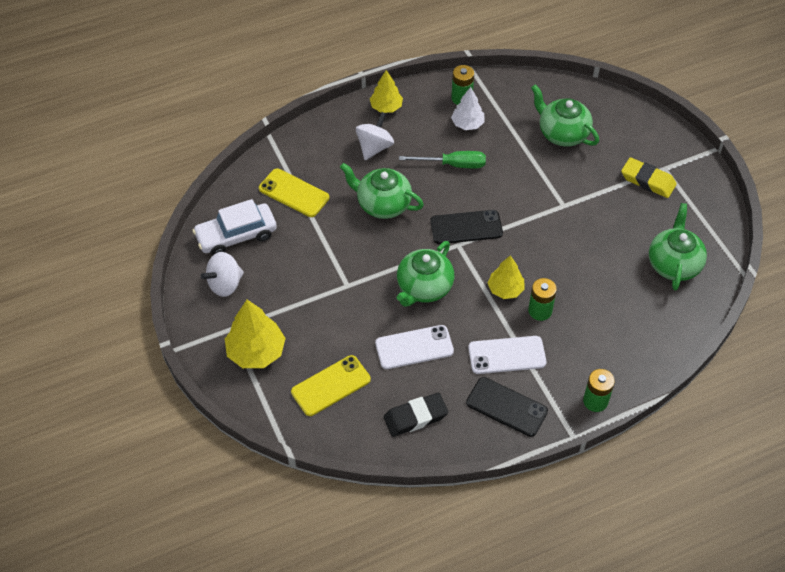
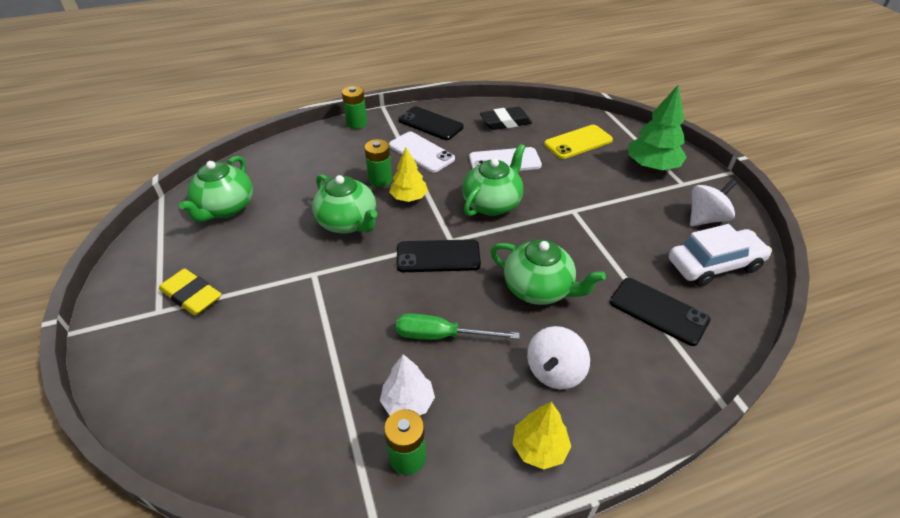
camera: 175 degrees left, 10 degrees down
yellow tree [225,300,286,368] -> green tree [628,84,687,170]
yellow phone [259,168,329,217] -> black phone [610,278,710,346]
white phone [468,336,546,374] -> white phone turned 45 degrees clockwise [389,132,455,173]
green teapot [531,84,599,147] -> green teapot moved to [312,174,377,234]

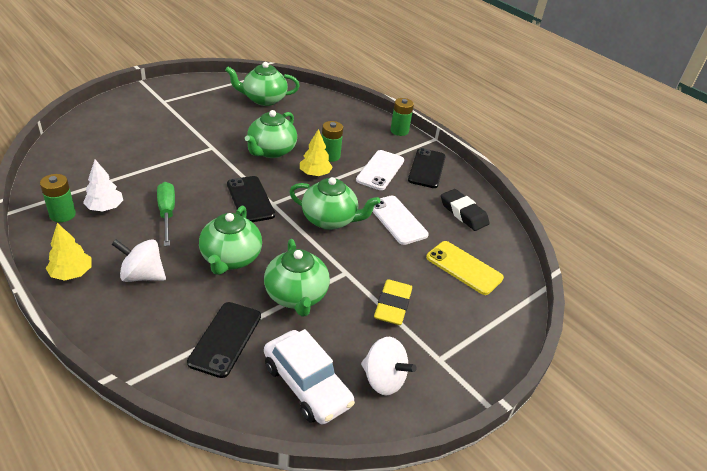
camera: 65 degrees right, 5 degrees down
yellow eraser [159,269,222,316] -> yellow eraser moved to [374,279,412,325]
green tree [628,84,687,170] -> none
none -> green teapot [264,239,330,317]

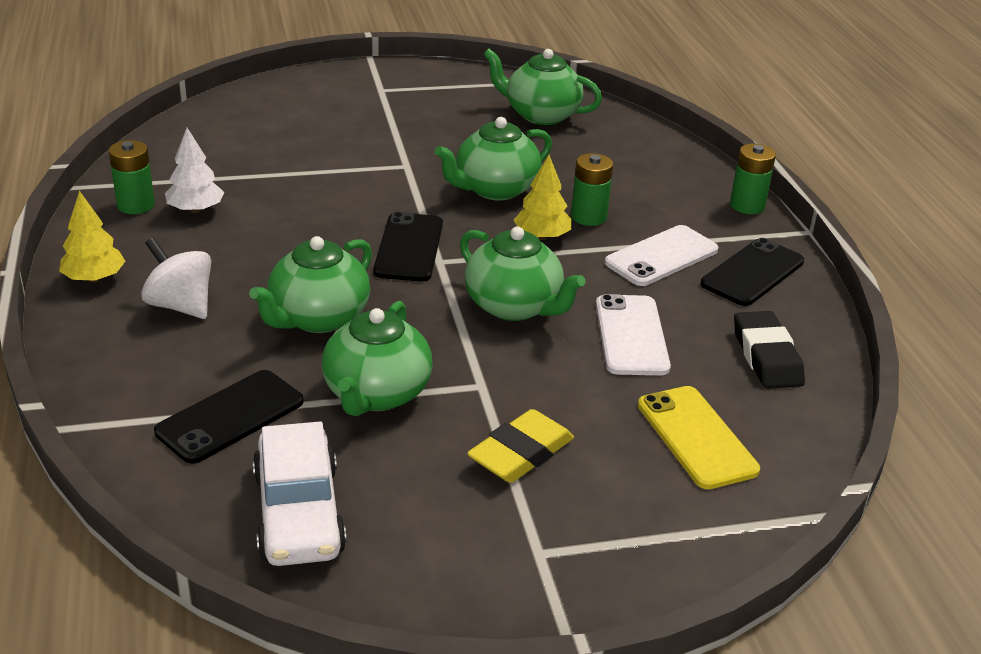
camera: 30 degrees right, 5 degrees down
green screwdriver [157,182,175,246] -> none
white spinning top [361,337,416,396] -> none

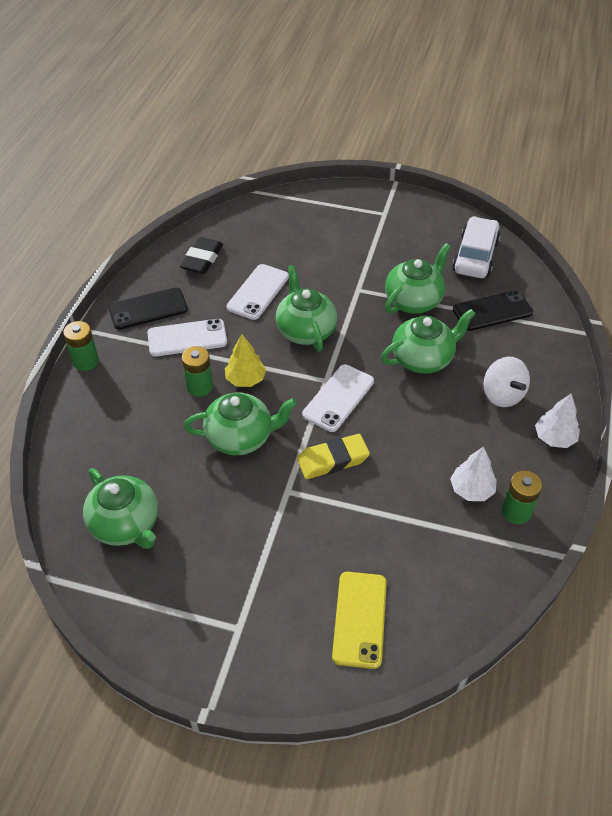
camera: 150 degrees left, 15 degrees up
yellow tree [59,191,125,282] -> white tree [535,394,580,448]
black phone [373,212,443,282] -> white phone [302,364,374,432]
yellow eraser [467,409,574,483] -> yellow eraser moved to [297,434,370,479]
yellow phone [638,386,760,489] -> yellow phone moved to [332,572,387,669]

